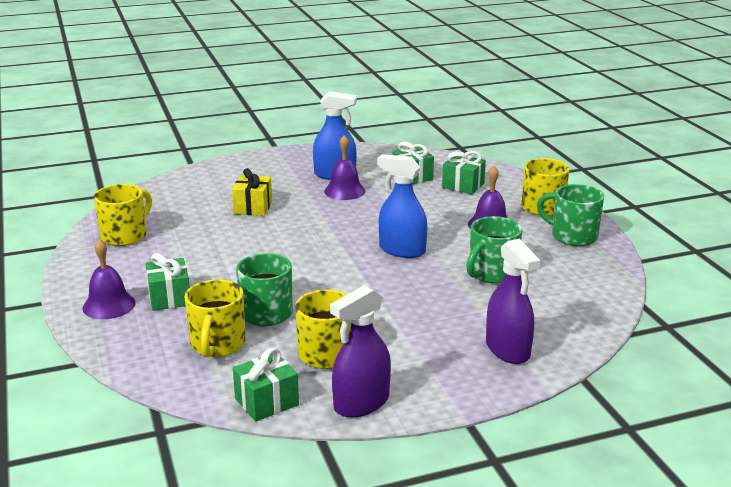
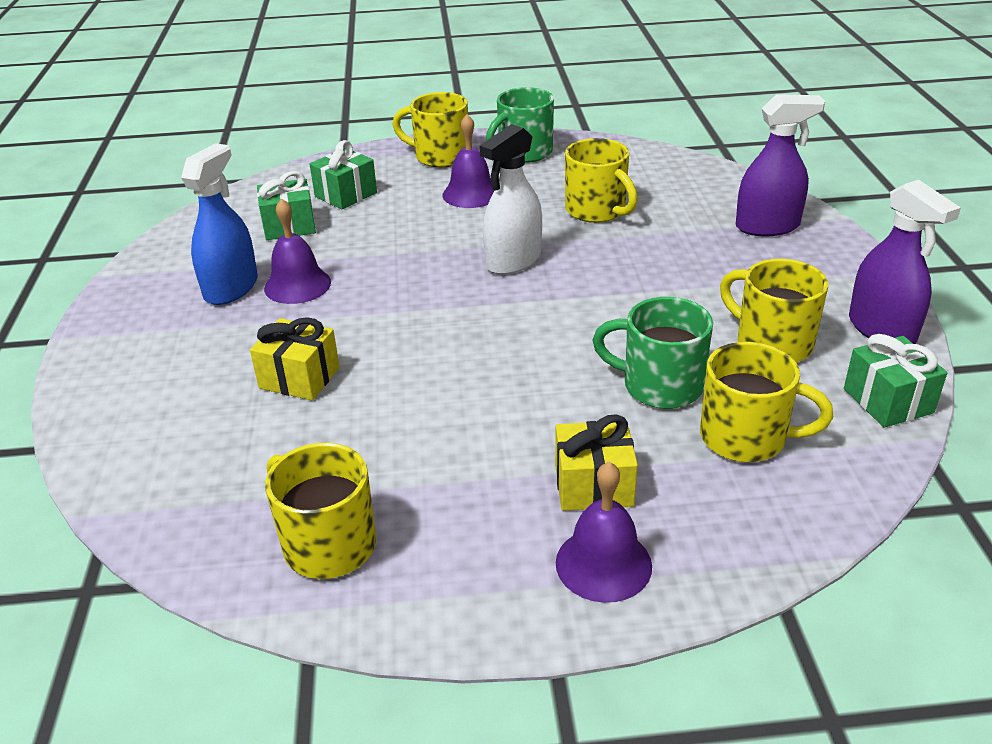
camera: 75 degrees left, 10 degrees up
green gift [145,253,190,311] -> yellow gift [555,414,638,511]
blue spray bottle [377,154,428,258] -> white spray bottle [480,124,542,275]
green mug [466,216,522,284] -> yellow mug [565,138,638,223]

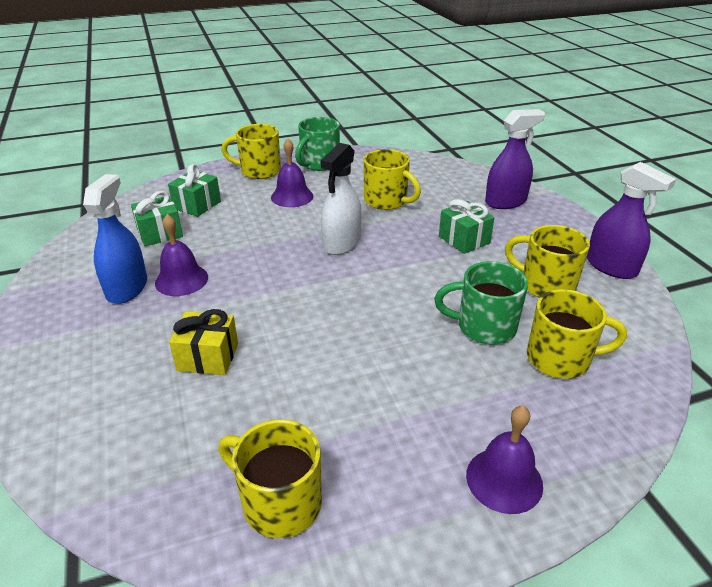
camera: 15 degrees left, 0 degrees up
yellow gift [555,414,638,511] -> none
green gift [844,334,947,427] -> green gift moved to [439,199,495,254]

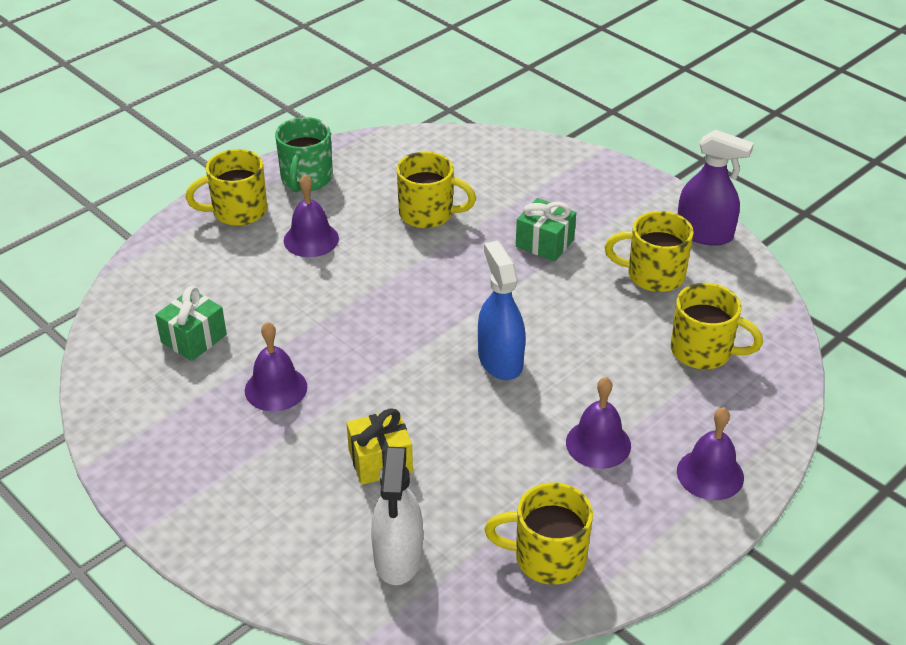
camera: 25 degrees left, 5 degrees up
blue spray bottle [83,174,147,304] -> blue spray bottle moved to [478,241,526,380]
green gift [168,164,221,217] -> none
white spray bottle [320,143,361,255] -> white spray bottle moved to [371,447,423,585]
green mug [434,261,528,345] -> none
purple spray bottle [485,109,545,209] -> none
yellow mug [527,289,627,379] -> yellow mug turned 45 degrees clockwise [671,283,763,369]
none -> purple bell [566,377,631,469]

